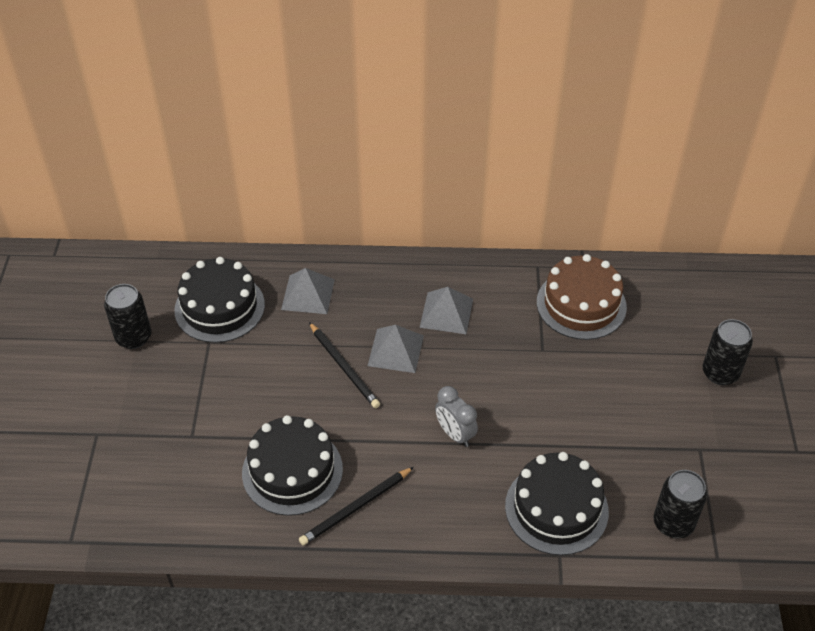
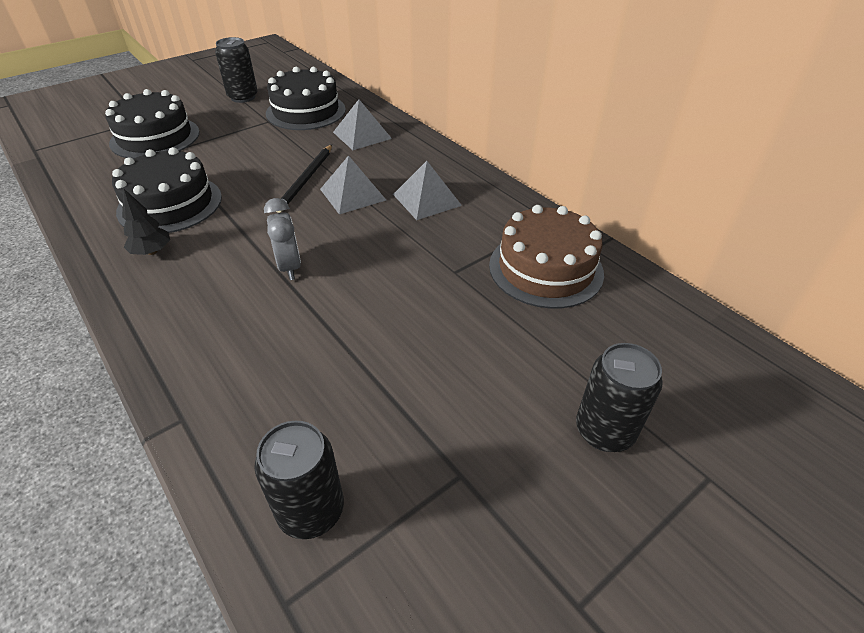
camera: 50 degrees right, 5 degrees down
black pencil [299,467,414,545] -> black tree [122,189,170,255]
grey clock [435,386,478,447] -> grey clock turned 150 degrees clockwise [264,198,301,280]
black cake [505,452,609,555] -> black cake moved to [105,89,200,159]

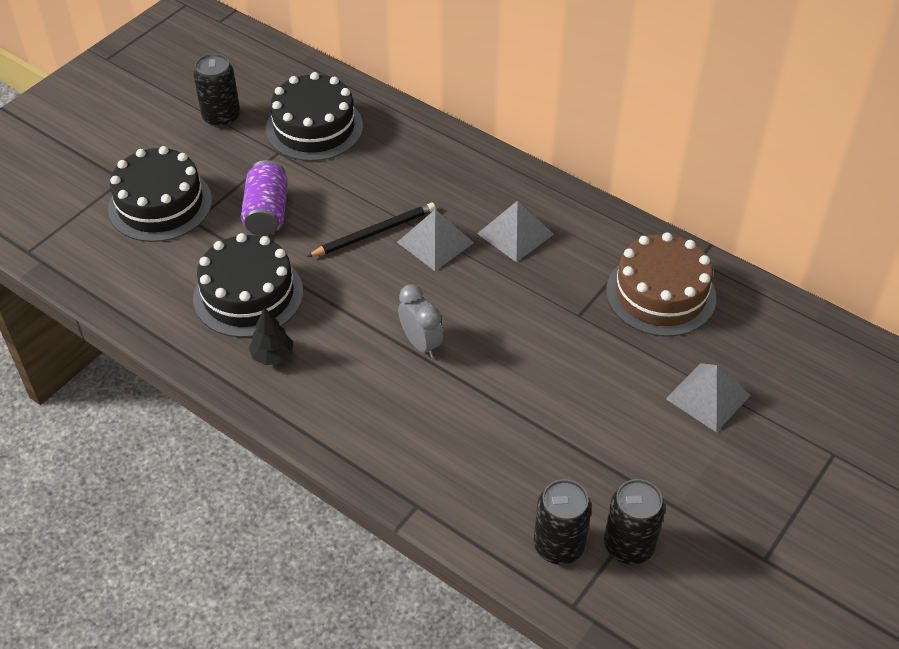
camera: 15 degrees left, 5 degrees up
black pencil [276,145,332,213] -> black pencil turned 120 degrees counterclockwise [307,202,436,257]
grey pyramid [333,99,392,150] -> grey pyramid moved to [666,363,751,432]
black can [576,343,663,452] -> black can moved to [604,479,665,564]
none -> purple can [241,160,288,236]

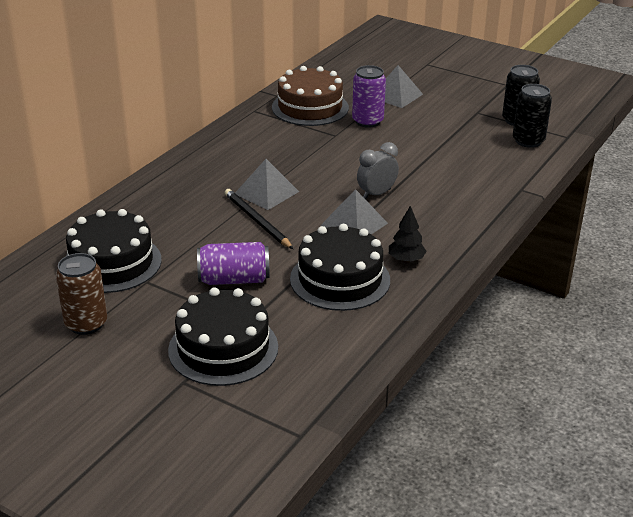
camera: 95 degrees left, 15 degrees down
black can [193,54,240,128] -> brown can [56,253,107,335]
grey pyramid [477,201,554,262] -> grey pyramid moved to [320,189,388,235]
none -> purple can [352,65,386,128]

